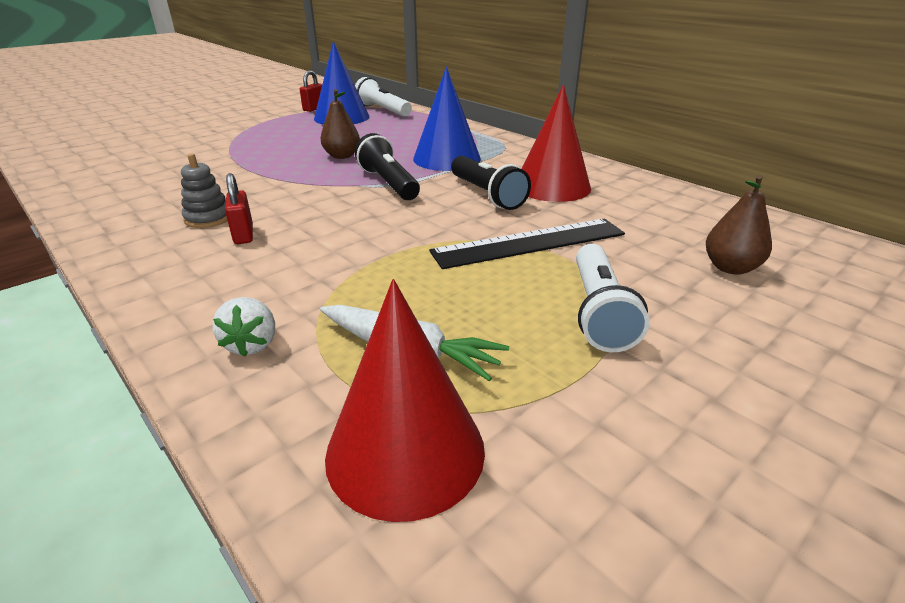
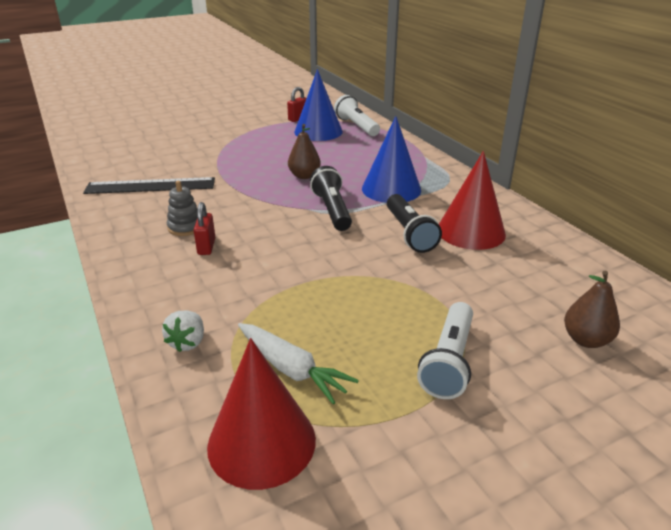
camera: 15 degrees right, 0 degrees up
black ruler [429,219,625,269] -> black ruler moved to [83,177,215,194]

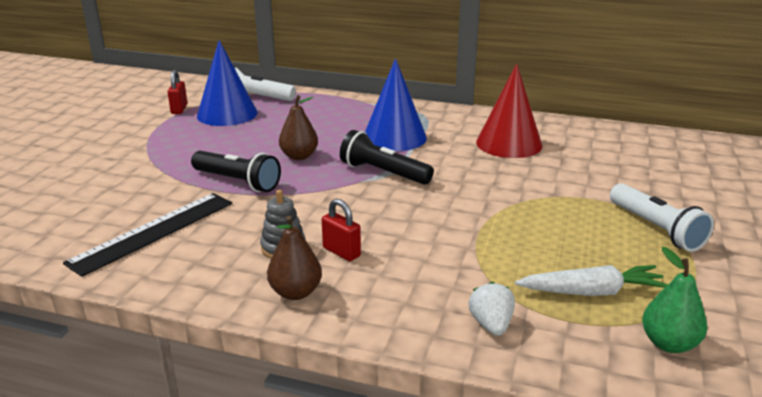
camera: 45 degrees left, 5 degrees down
white strawberry [162,311,204,352] -> white strawberry turned 150 degrees counterclockwise [468,282,515,336]
red cone [207,338,316,490] -> green pear [642,247,707,353]
black flashlight [387,194,442,253] -> black flashlight moved to [191,151,281,192]
brown pear [564,270,620,348] -> brown pear moved to [267,216,322,300]

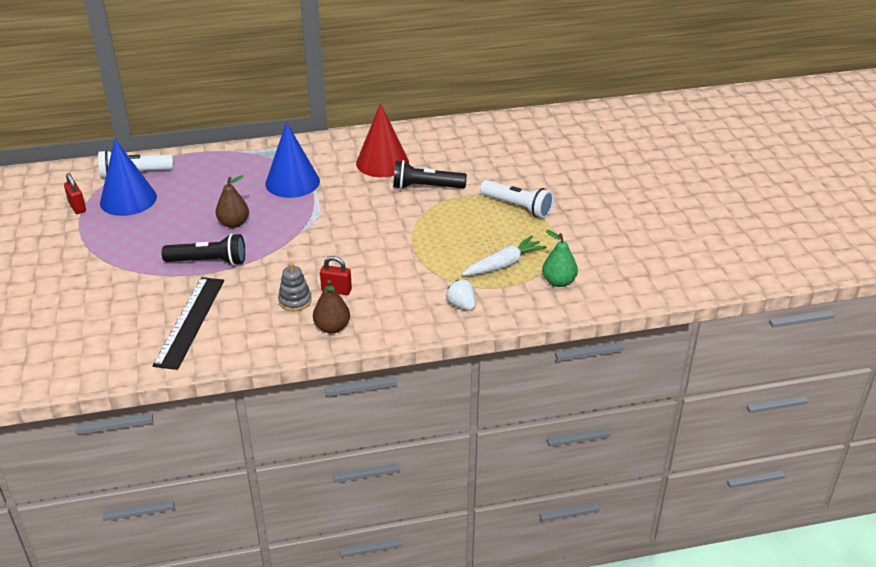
camera: 30 degrees left, 10 degrees up
black flashlight [340,130,434,185] -> black flashlight moved to [393,160,467,189]

